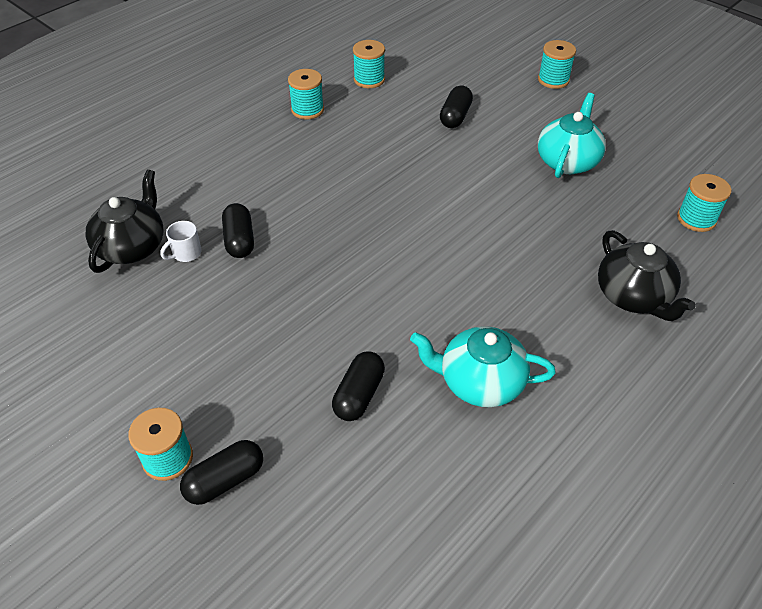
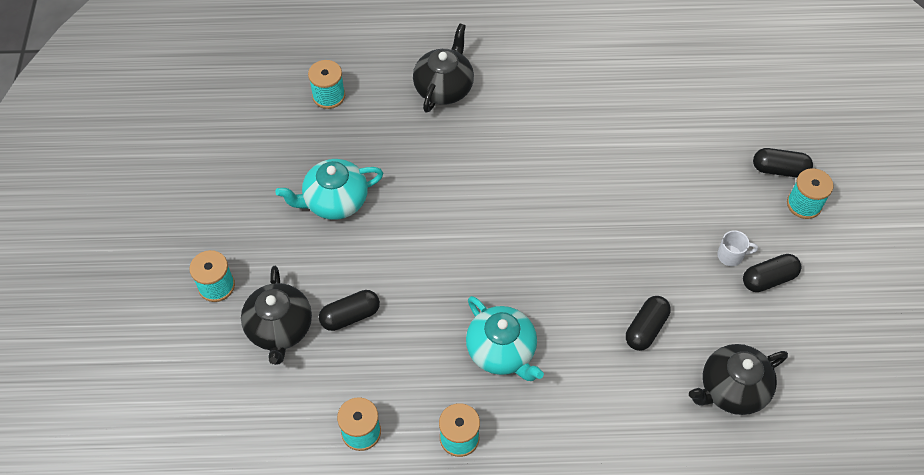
camera: 135 degrees left, 10 degrees up
white mug [160,221,202,262] -> white mug moved to [717,230,758,266]
black capsule [332,351,385,421] -> black capsule moved to [743,254,801,292]
turquoise teapot [410,326,556,407] -> turquoise teapot moved to [466,296,544,381]
none -> black teapot [241,266,312,365]

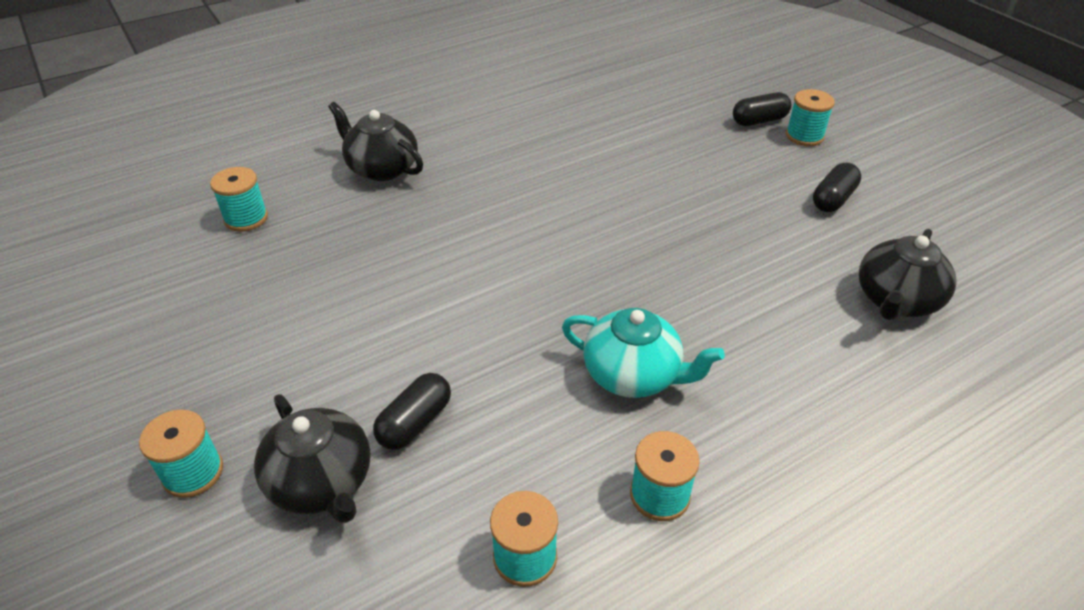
camera: 30 degrees left, 15 degrees down
turquoise teapot [276,159,383,220] -> none
black teapot [413,23,474,113] -> black teapot turned 45 degrees counterclockwise [328,102,423,181]
black capsule [626,296,671,351] -> none
white mug [717,230,758,266] -> none

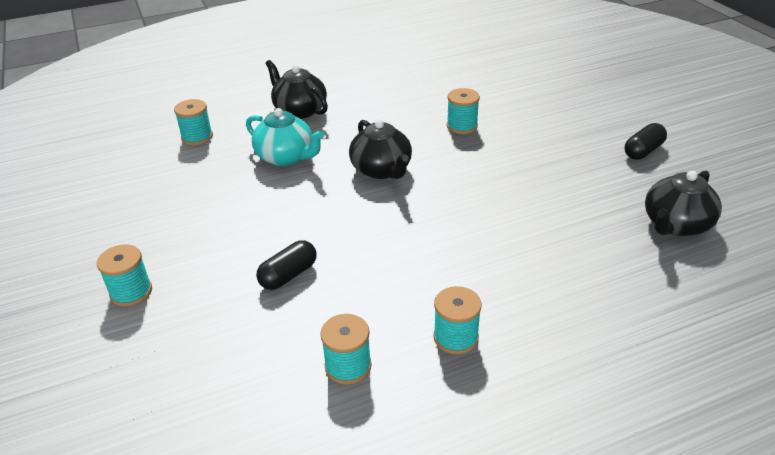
camera: 10 degrees right, 5 degrees down
black teapot [254,394,371,523] -> black teapot moved to [349,120,412,179]
turquoise teapot [562,308,725,398] -> turquoise teapot moved to [246,108,325,166]
black capsule [733,92,791,126] -> none
turquoise spool [786,89,835,146] -> turquoise spool moved to [447,88,480,134]

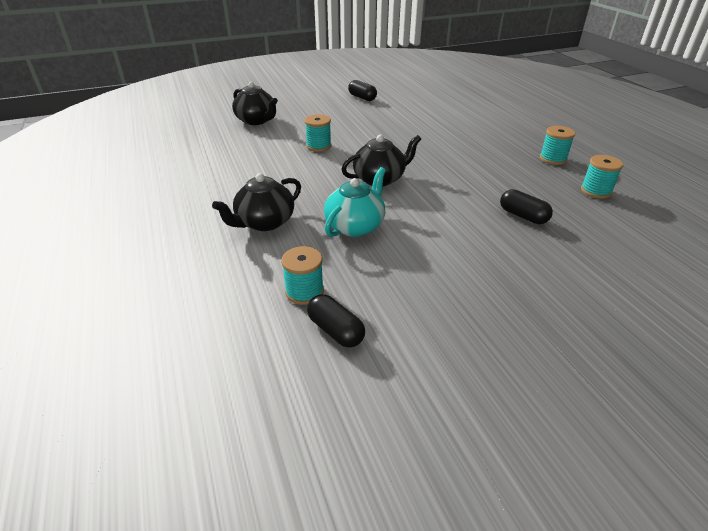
camera: 90 degrees left, 0 degrees up
turquoise spool [97,244,152,307] -> none
black teapot [645,171,722,236] -> black teapot moved to [232,82,278,125]
none -> black capsule [307,294,365,348]

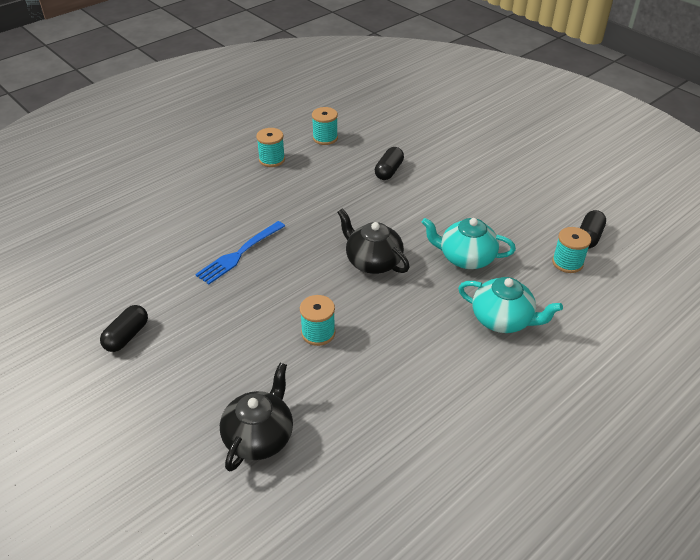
camera: 110 degrees left, 5 degrees up
black teapot [212,173,301,231] -> turquoise teapot [458,277,563,333]
none -> blue fork [195,221,285,285]

